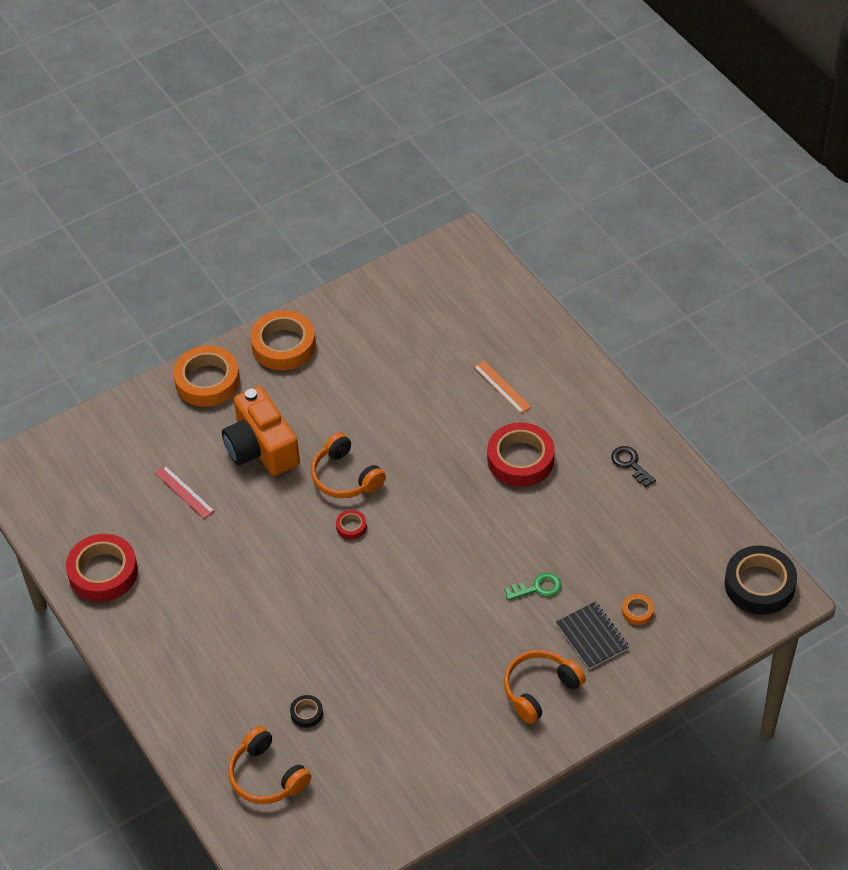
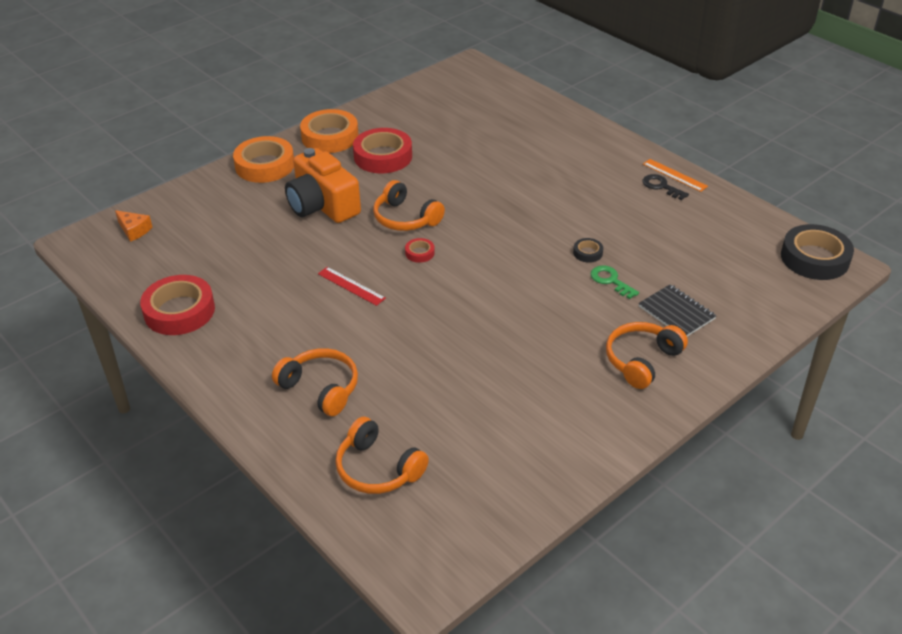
camera: 10 degrees left, 10 degrees down
red ruler [155,465,215,519] -> red ruler moved to [318,267,386,306]
black tape [290,695,323,728] -> black tape moved to [573,238,603,263]
orange ruler [474,361,531,413] -> orange ruler moved to [643,159,708,192]
red tape [487,422,555,487] -> red tape moved to [353,128,412,173]
green key [505,573,562,600] -> green key turned 105 degrees counterclockwise [590,265,639,299]
orange tape [622,594,654,625] -> none
none -> orange cheese [115,210,152,242]
none -> orange headphones [272,348,358,416]

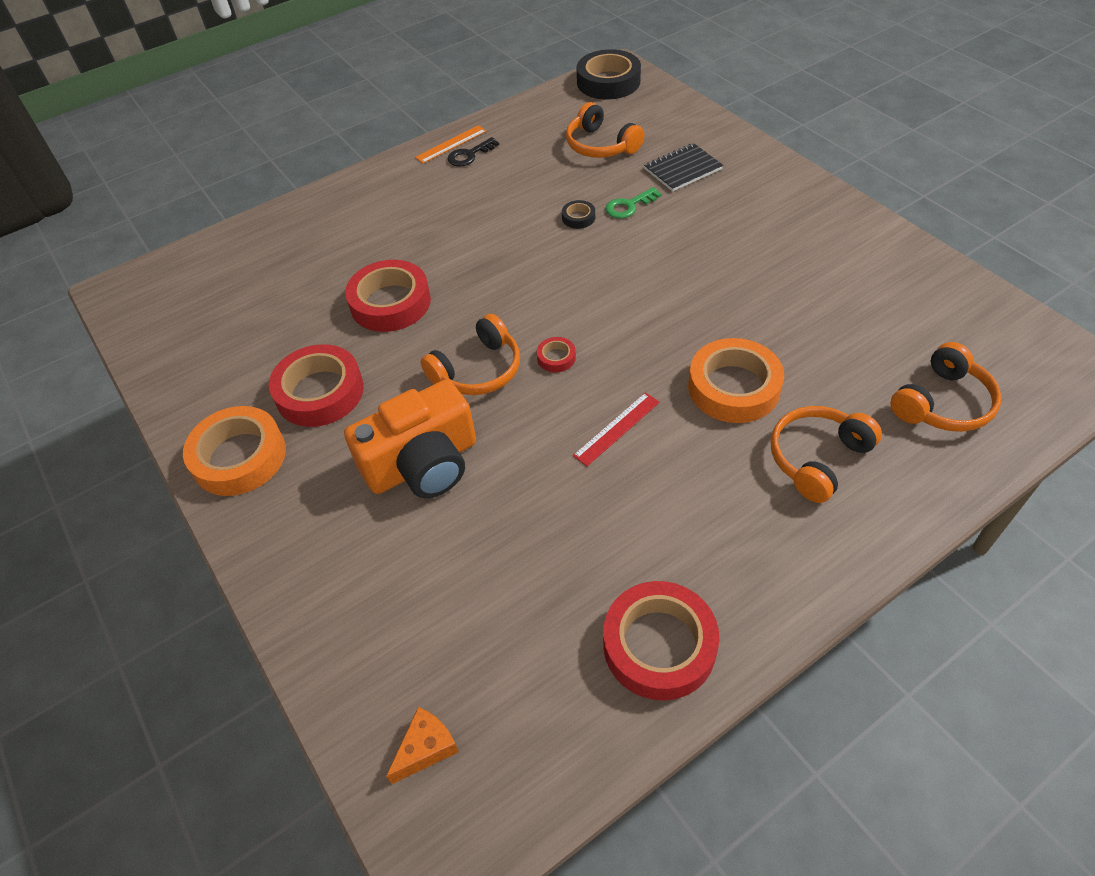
camera: 80 degrees left, 10 degrees up
orange tape [233,136,294,183] -> orange tape moved to [688,338,784,423]
orange headphones [606,322,688,389] -> orange headphones moved to [566,102,644,158]
none -> red tape [345,260,431,332]

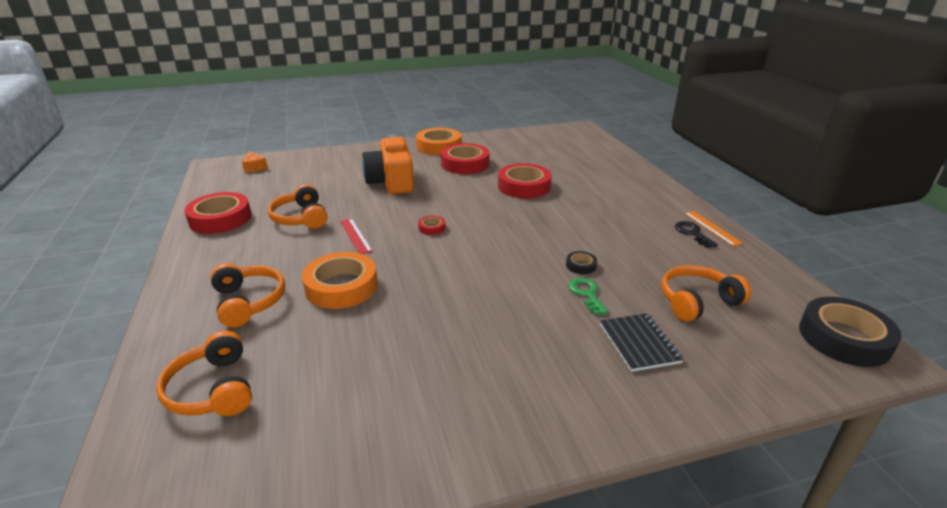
camera: 105 degrees right, 20 degrees down
orange headphones [421,314,520,395] -> orange headphones moved to [268,184,327,229]

